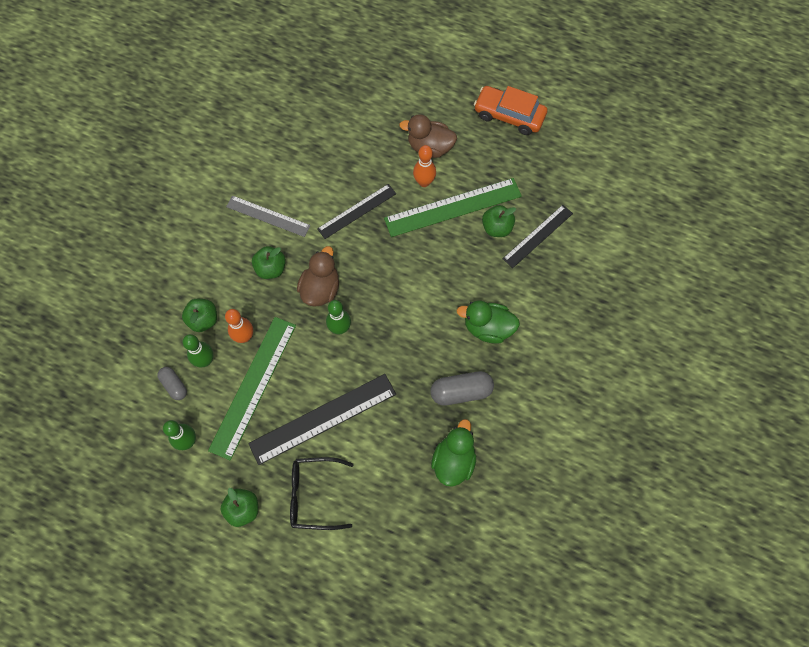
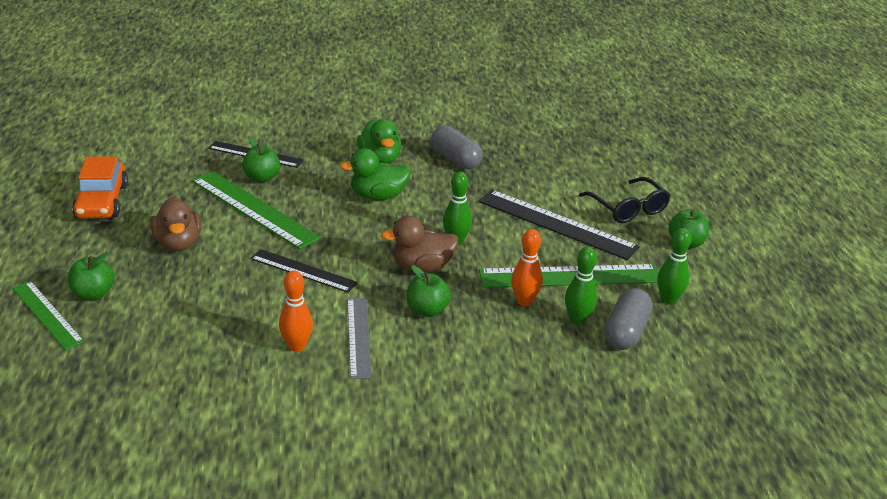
camera: 120 degrees left, 35 degrees down
grey capsule [157,367,187,400] -> grey capsule [604,288,653,350], size x1.63
green apple [182,299,217,332] -> green apple moved to [68,252,115,300]
orange bowling pin [413,145,436,187] -> orange bowling pin moved to [279,271,313,352]
green duck [431,419,476,487] -> green duck moved to [340,148,411,200]
none -> green ruler [12,281,84,350]

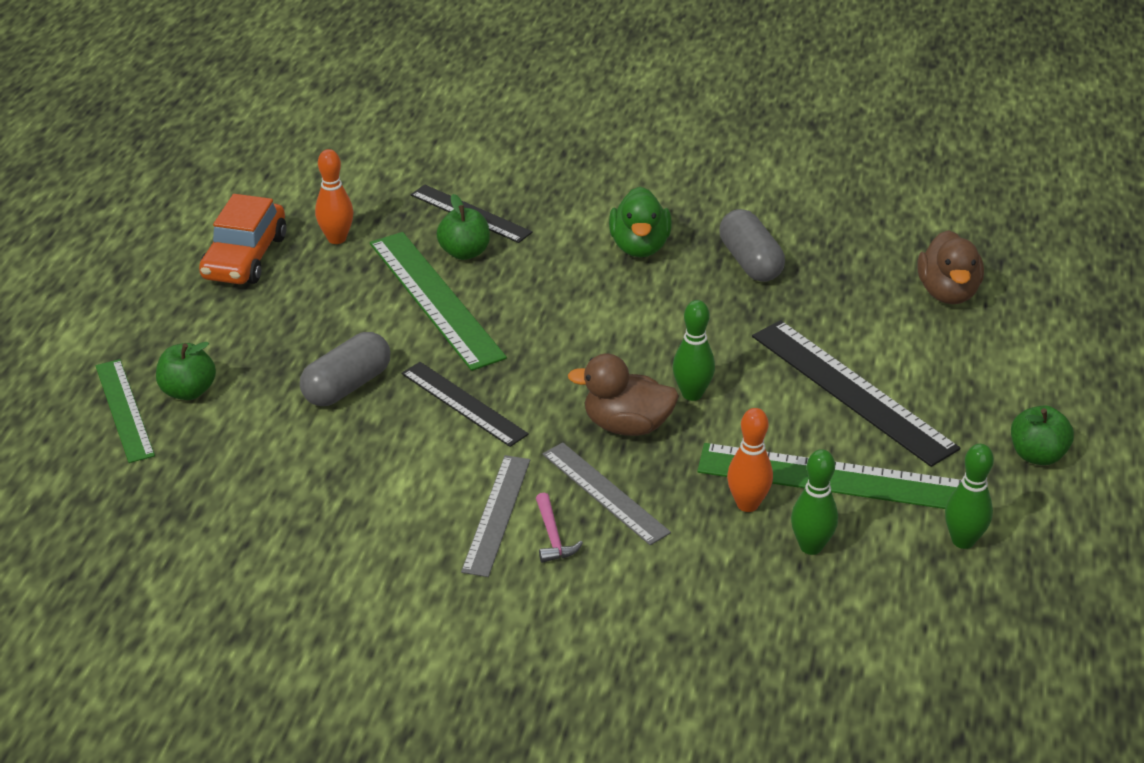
camera: 20 degrees right, 5 degrees up
brown duck [151,197,201,251] -> brown duck moved to [917,230,984,304]
orange bowling pin [279,271,313,352] -> orange bowling pin moved to [315,149,353,244]
green duck [340,148,411,200] -> none
green apple [407,265,451,317] -> grey ruler [542,442,671,545]
black glasses [579,177,671,223] -> none
grey capsule [604,288,653,350] -> grey capsule moved to [300,332,390,406]
none -> pink hammer [536,492,583,563]

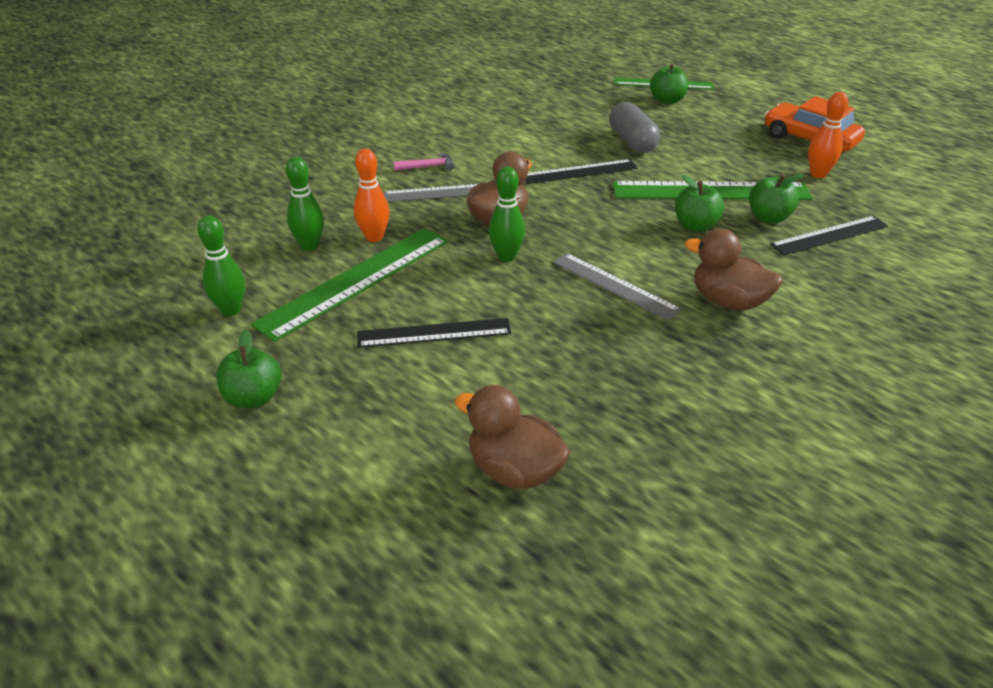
camera: 120 degrees right, 0 degrees up
grey ruler [461,455,530,577] -> grey ruler moved to [553,253,682,320]
pink hammer [536,492,583,563] -> pink hammer turned 150 degrees clockwise [394,153,455,171]
green duck [609,187,672,257] -> brown duck [685,228,782,311]
grey capsule [719,209,785,282] -> none
black ruler [752,320,960,467] -> black ruler [357,318,511,348], size x0.62
none -> green apple [675,175,724,232]

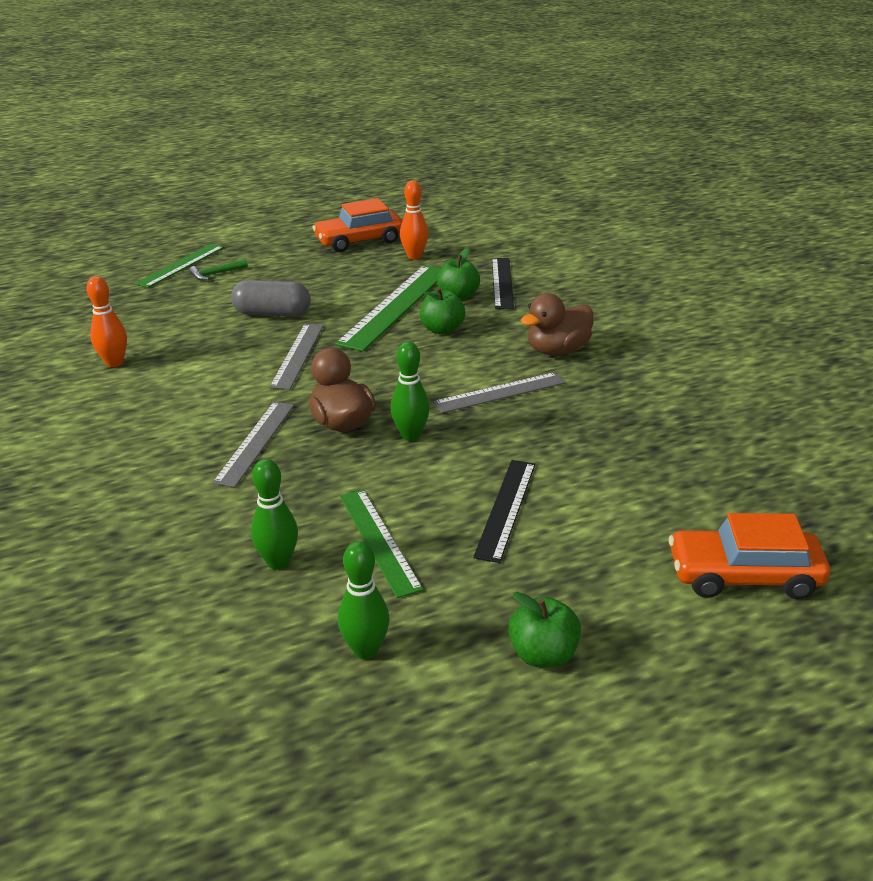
camera: 65 degrees left, 5 degrees down
green ruler [251,228,448,342] -> green ruler [340,489,423,598], size x0.62
orange bowling pin [354,149,390,242] -> orange bowling pin moved to [86,276,127,367]
pink hammer [394,153,455,171] -> none
brown duck [455,385,570,489] -> none
black ruler [525,159,637,184] -> grey ruler [269,324,323,390]
green apple [650,64,688,104] -> green hammer [189,259,248,281]
none -> orange car [669,513,830,599]

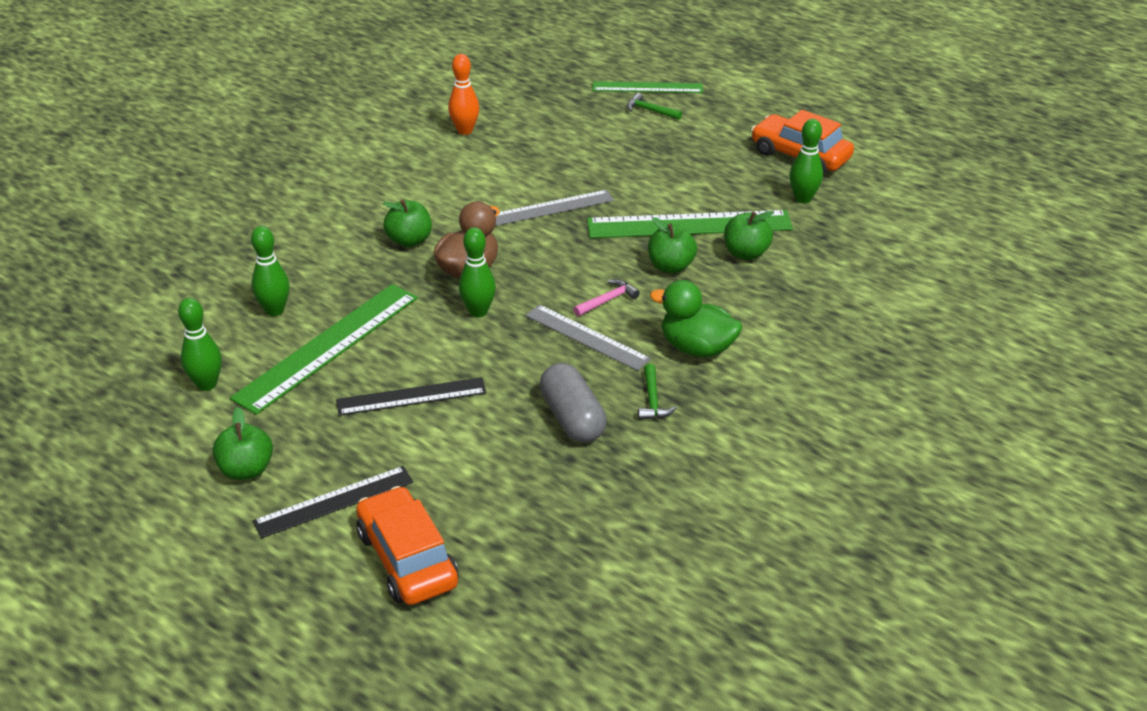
camera: 60 degrees right, 5 degrees up
grey ruler [212,402,294,487] -> green apple [383,200,432,247]
grey capsule [231,280,311,317] -> grey capsule moved to [540,363,606,443]
green ruler [340,489,423,598] -> green ruler [230,284,418,415], size x1.60
orange bowling pin [400,181,428,260] -> green bowling pin [790,119,823,203]
black ruler [492,258,514,309] -> black ruler moved to [253,466,413,538]
brown duck [521,293,594,355] -> green duck [650,280,742,357]
none -> pink hammer [573,279,640,316]
none -> green hammer [638,364,677,420]

